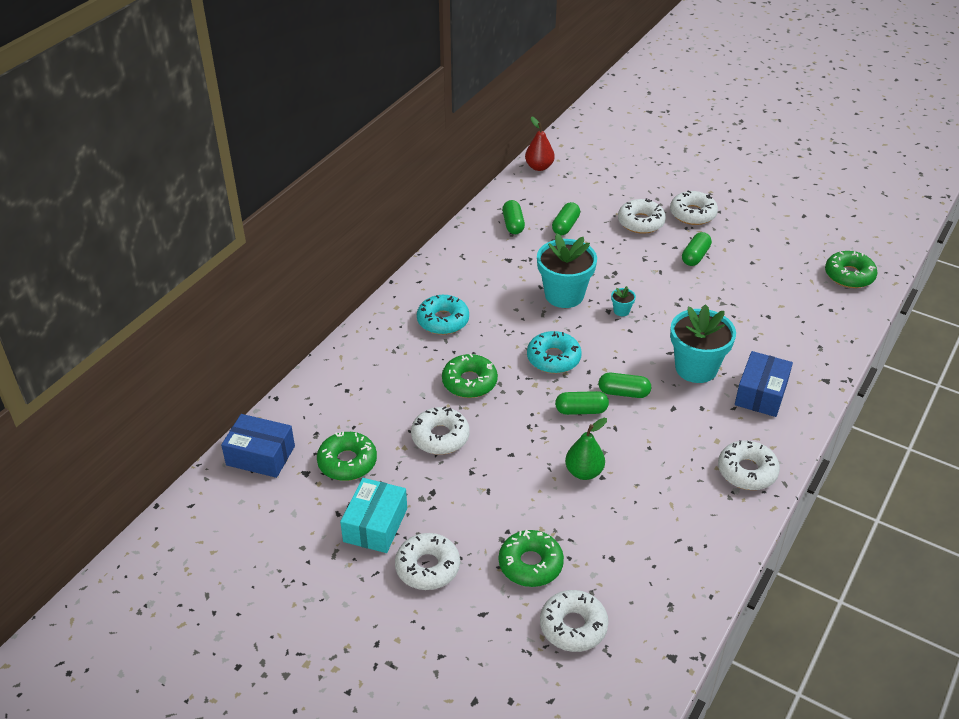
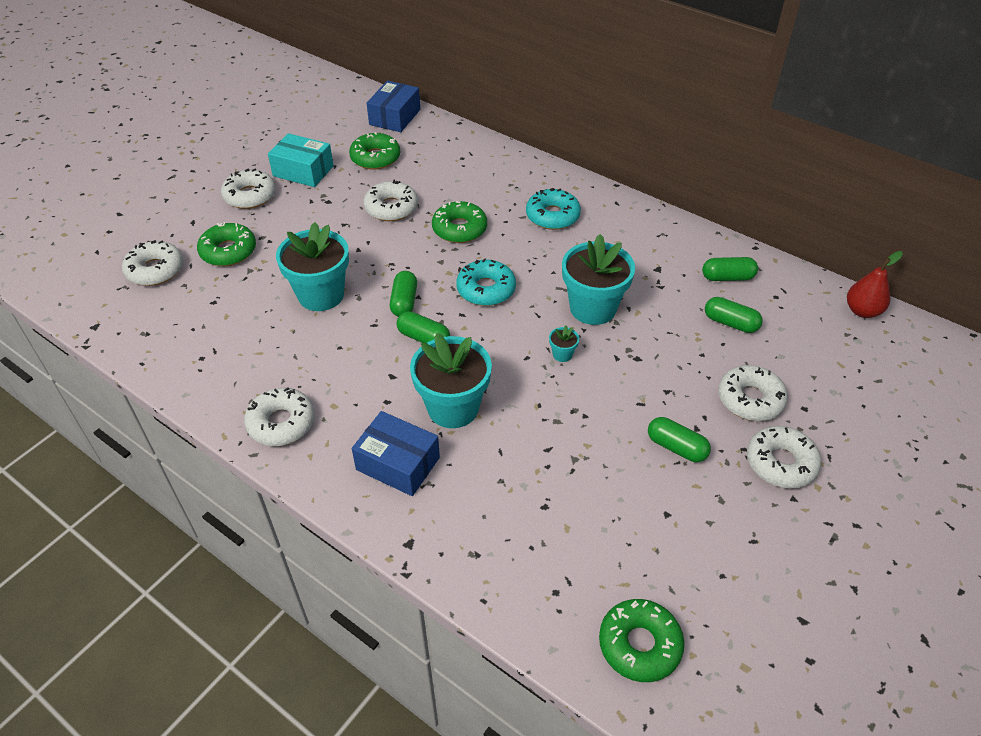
camera: 95 degrees right, 5 degrees up
green pear [565,418,607,480] -> turquoise flower pot [276,222,349,311]
green capsule [599,373,651,398] -> green capsule turned 75 degrees counterclockwise [397,311,450,343]

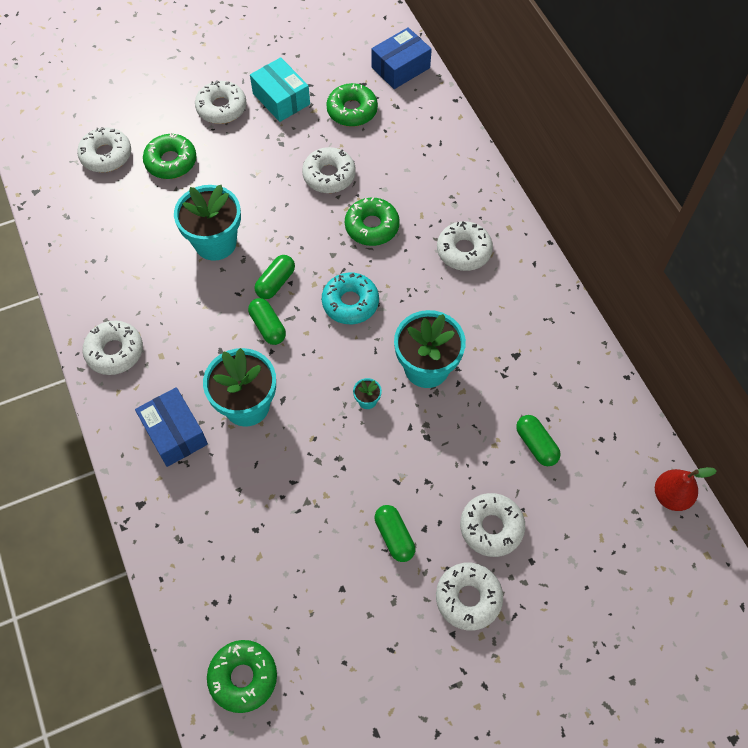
camera: 30 degrees right, 15 degrees up
turquoise donut [526,188,581,230] -> white donut [437,221,493,271]
green capsule [702,257,758,281] -> none

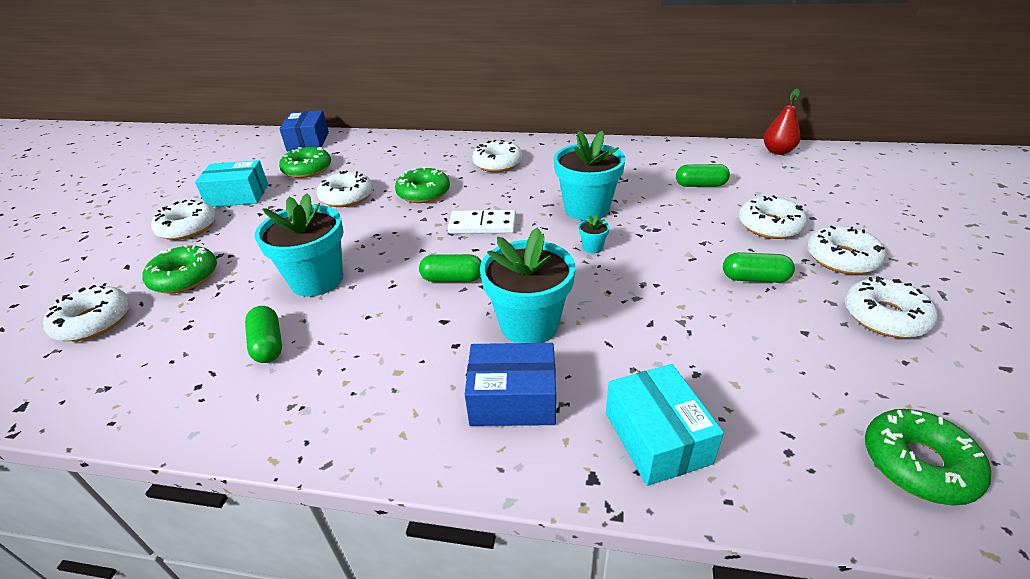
camera: 55 degrees left, 25 degrees down
white donut [82,320,143,375] -> white donut moved to [844,276,938,338]
green capsule [255,255,295,299] -> green capsule moved to [245,306,282,363]
turquoise donut [322,272,379,324] -> white domino [448,210,516,234]
none -> turquoise box [606,364,724,486]

